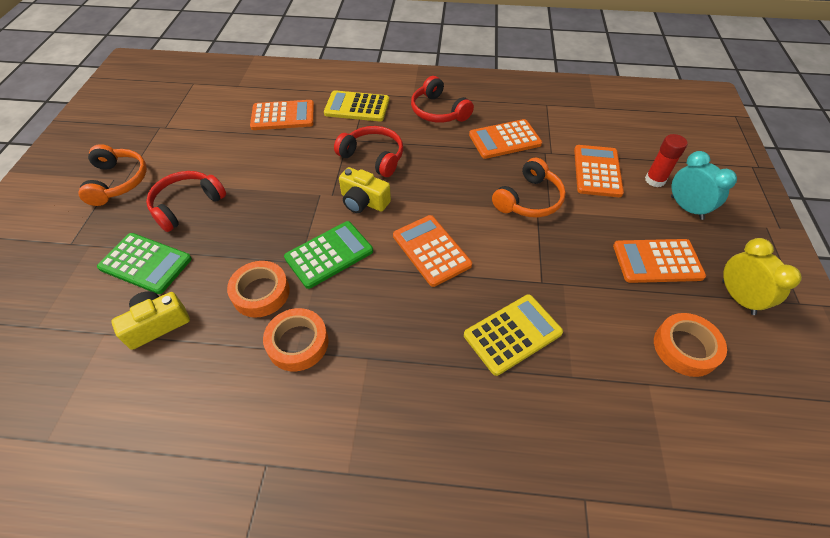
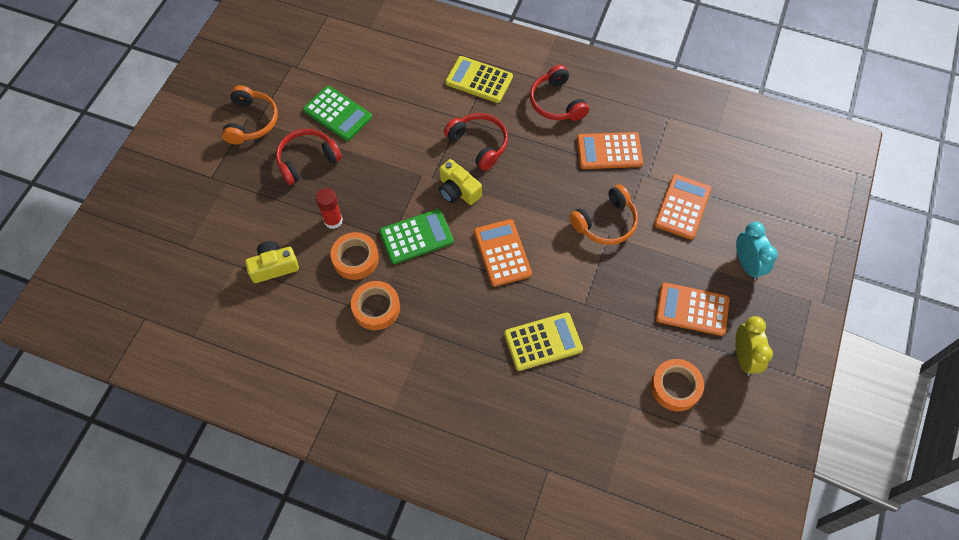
camera: 15 degrees right, 10 degrees up
green calculator [97,233,192,294] -> green calculator moved to [303,86,372,141]
orange calculator [250,100,314,130] -> none
red glue stick [645,134,688,187] -> red glue stick moved to [316,188,343,229]

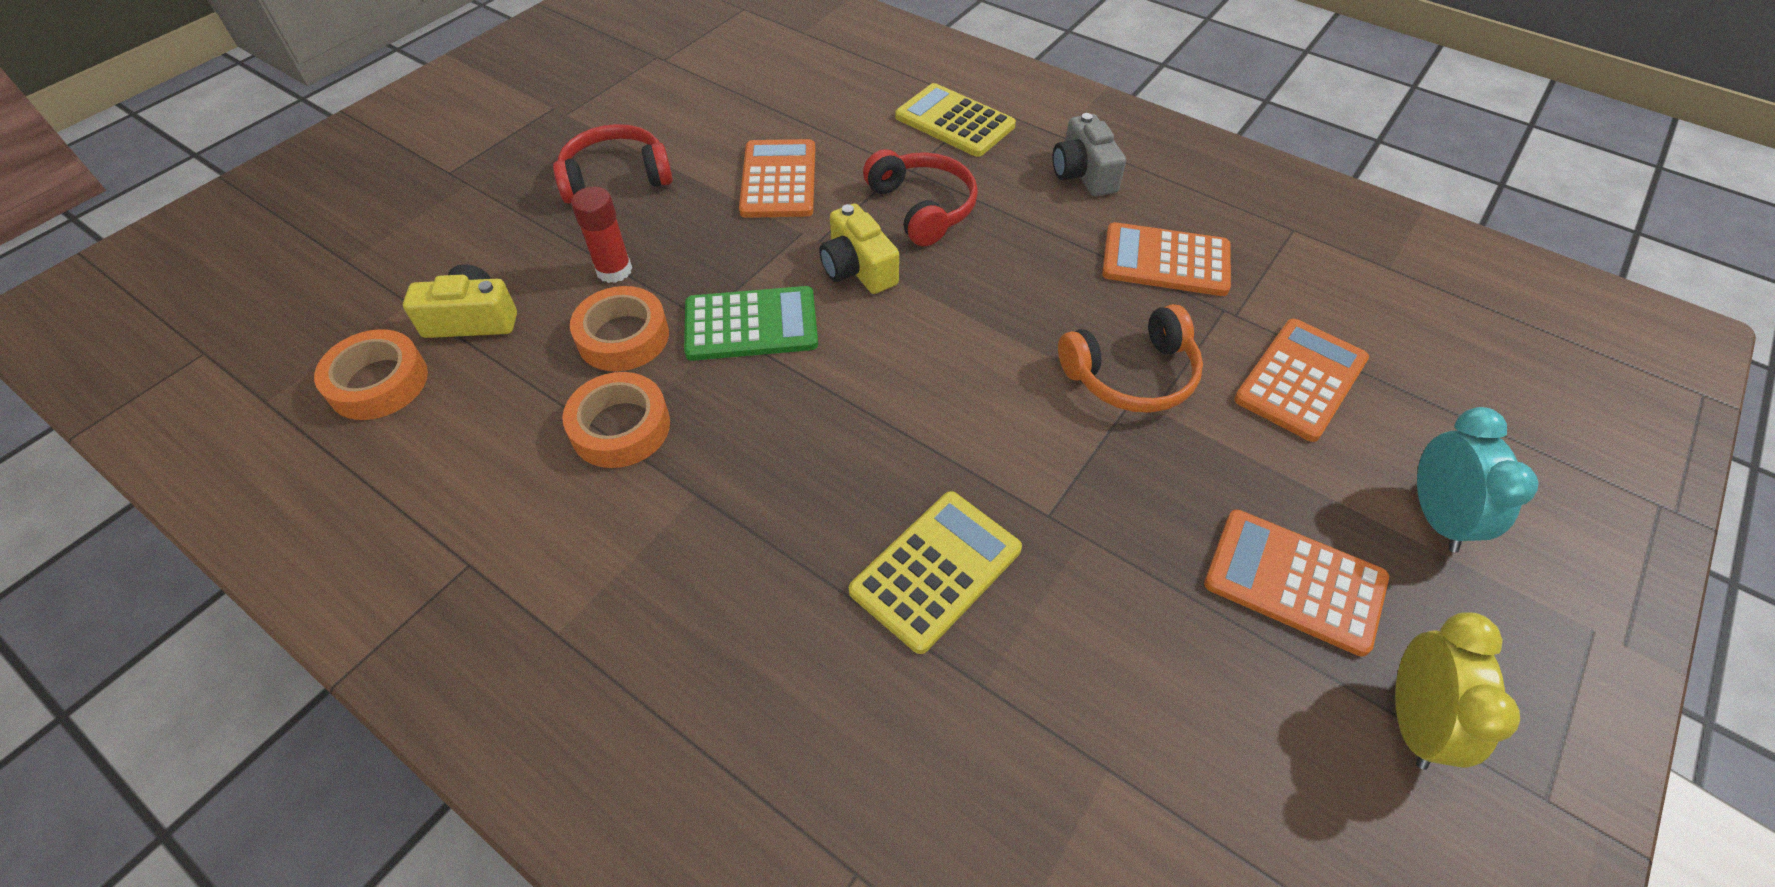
camera: 15 degrees right, 10 degrees down
orange headphones [222,85,278,144] -> none
green calculator [303,86,372,141] -> none
orange calculator [474,219,532,287] -> orange calculator moved to [739,139,815,218]
yellow calculator [504,312,583,371] -> yellow calculator turned 45 degrees counterclockwise [849,491,1022,654]
red headphones [530,65,589,121] -> grey camera [1053,113,1126,196]
orange tape [651,359,704,411] -> orange tape moved to [314,329,428,420]

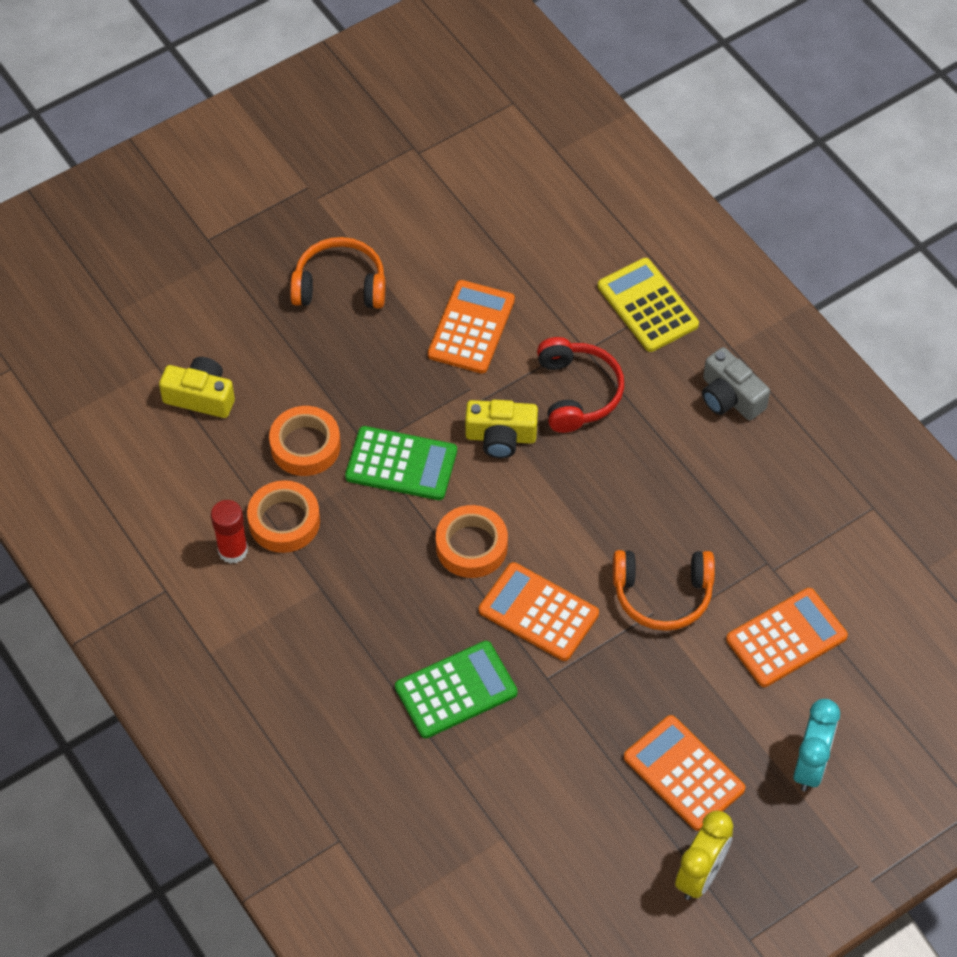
camera: 20 degrees right, 5 degrees up
orange tape [314,329,428,420] -> orange tape moved to [436,505,508,578]
red headphones [553,124,673,204] -> orange headphones [290,237,386,309]
red glue stick [571,187,632,283] -> red glue stick moved to [211,500,248,564]
yellow camera [819,203,899,294] -> yellow camera turned 75 degrees counterclockwise [465,400,538,458]
yellow calculator [849,491,1022,654] -> green calculator [395,641,518,738]
grey camera [1053,113,1126,196] -> grey camera turned 45 degrees counterclockwise [702,347,770,420]
orange calculator [1102,222,1231,296] -> orange calculator moved to [479,562,599,661]

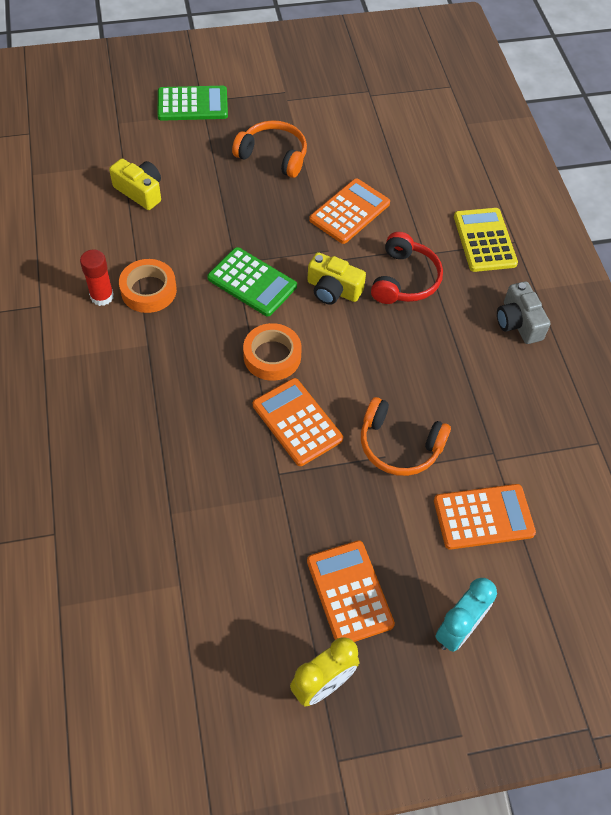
camera: 20 degrees right, 0 degrees up
orange tape [269,406,341,476] -> none
green calculator [395,641,518,738] -> green calculator moved to [157,86,228,121]

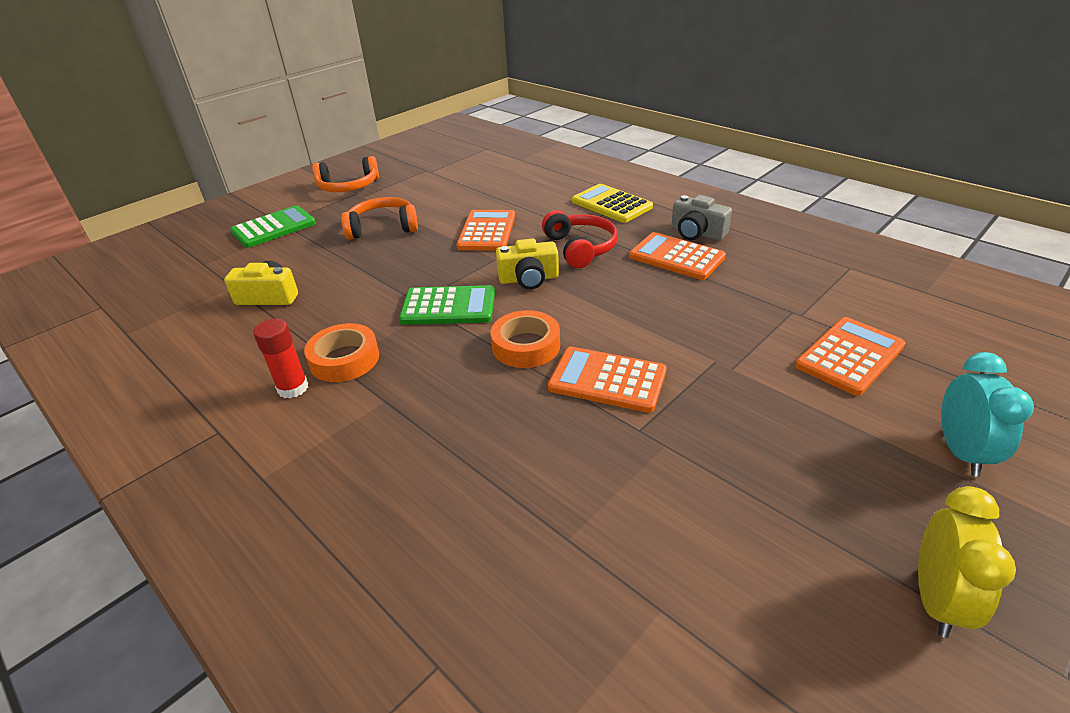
camera: 30 degrees left, 20 degrees down
orange calculator [307,540,395,642] -> orange calculator moved to [629,232,726,280]
orange headphones [361,397,451,476] -> orange headphones moved to [312,156,379,192]

